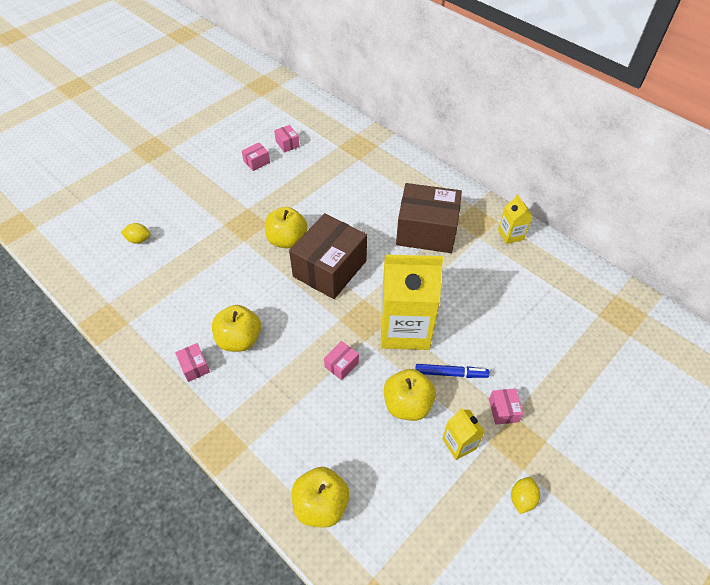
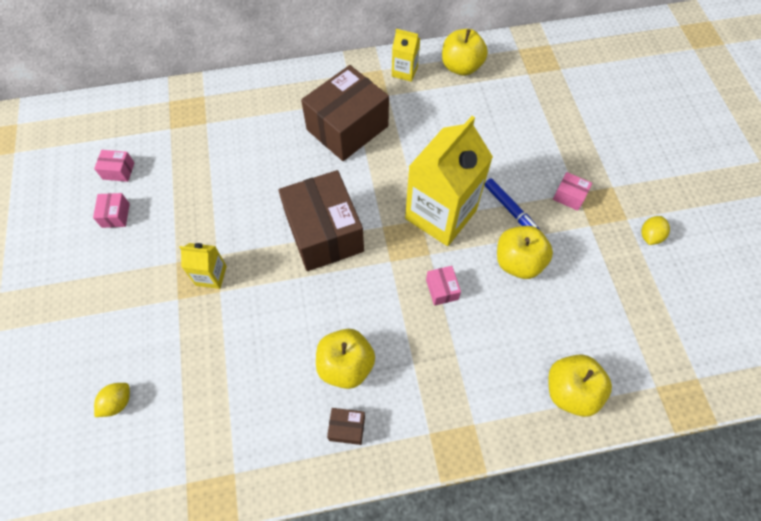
camera: 55 degrees left, 10 degrees up
pink box [175,343,210,382] -> brown box [327,408,365,445]
yellow apple [265,207,307,248] -> yellow apple moved to [442,29,488,76]
blue marker [415,364,490,378] -> blue marker turned 105 degrees clockwise [484,178,541,231]
yellow carton [442,408,485,460] -> yellow carton moved to [179,243,227,289]
yellow lemon [511,477,540,514] -> yellow lemon turned 60 degrees clockwise [641,216,670,245]

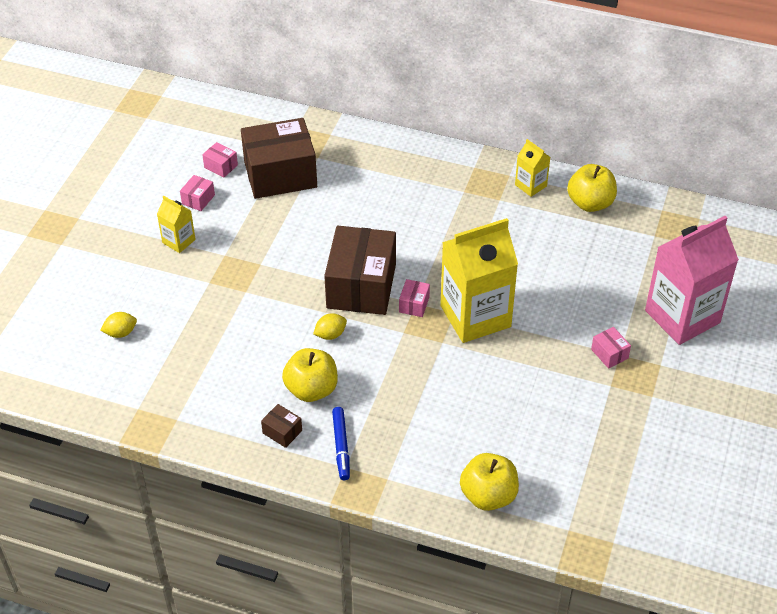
camera: 30 degrees right, 15 degrees down
yellow carton [179,243,227,289] -> yellow carton moved to [157,196,196,253]
brown box [301,65,389,161] -> brown box moved to [241,118,317,199]
pink box [426,266,461,306] -> pink box moved to [399,279,430,317]
blue marker [484,178,541,231] -> blue marker moved to [332,407,350,480]
yellow apple [497,226,553,279] -> none
yellow lemon [641,216,670,245] -> yellow lemon moved to [313,313,347,340]
none -> pink carton [645,216,739,345]

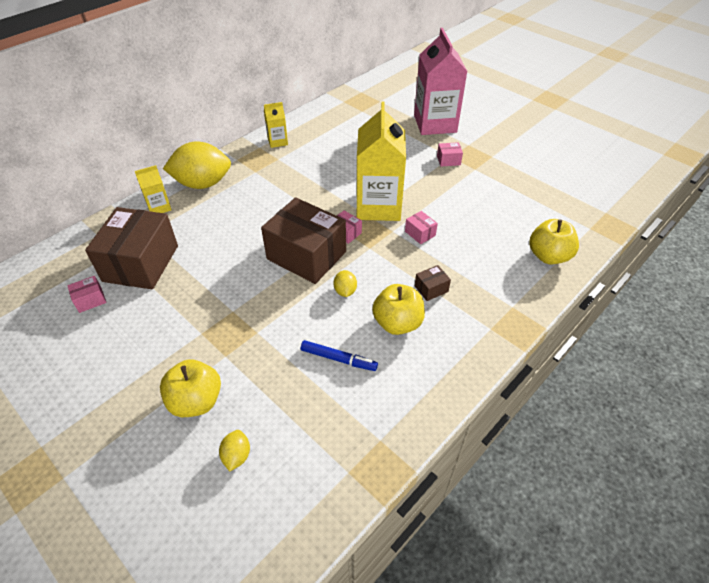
camera: 65 degrees left, 0 degrees up
yellow carton [157,196,196,253] -> yellow carton moved to [135,165,172,213]
pink box [180,175,215,211] -> pink box moved to [405,211,438,244]
brown box [261,404,302,448] -> brown box moved to [415,265,451,301]
blue marker [332,407,350,480] -> blue marker moved to [301,340,378,371]
yellow apple [567,164,617,212] -> yellow apple moved to [160,359,221,417]
none -> yellow lemon [163,141,231,189]

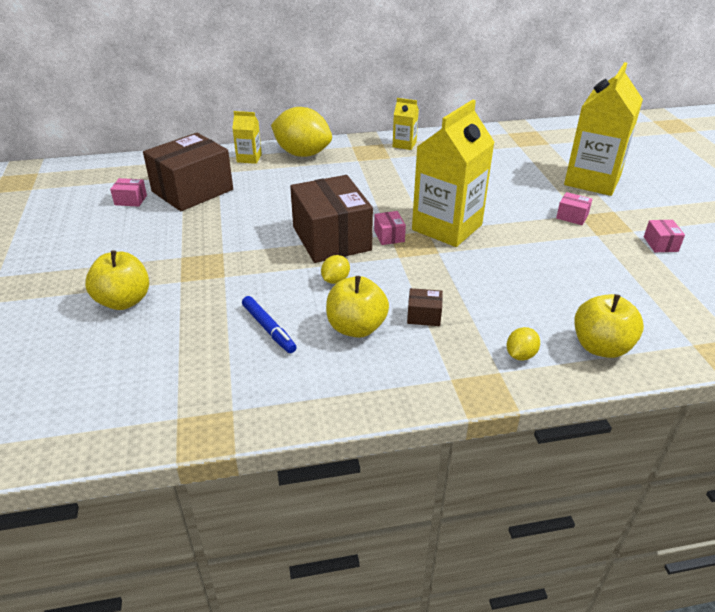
camera: 35 degrees right, 10 degrees down
yellow lemon [219,430,250,471] -> yellow lemon moved to [507,327,540,361]
pink box [405,211,438,244] -> pink box moved to [644,220,685,252]
pink carton [414,28,468,135] -> yellow carton [564,62,643,196]

